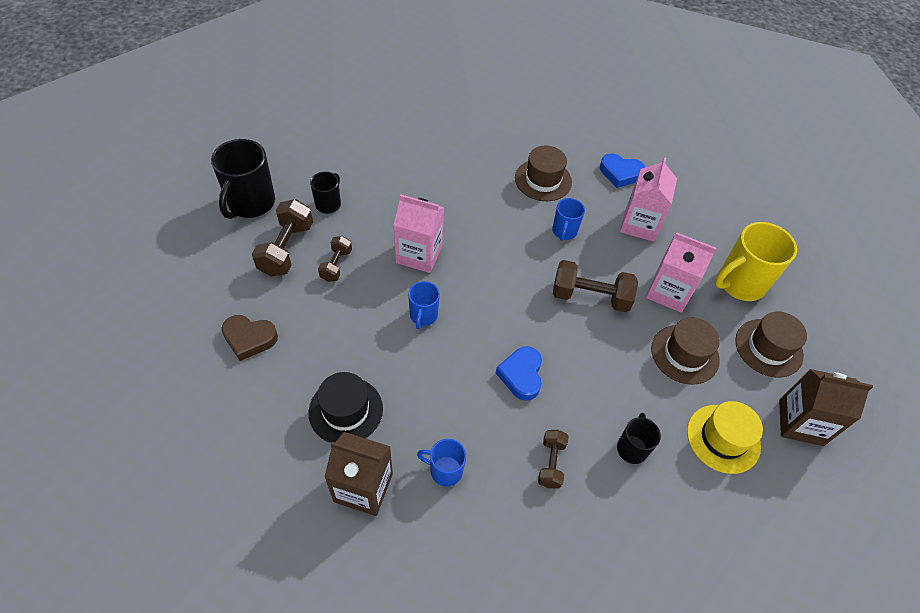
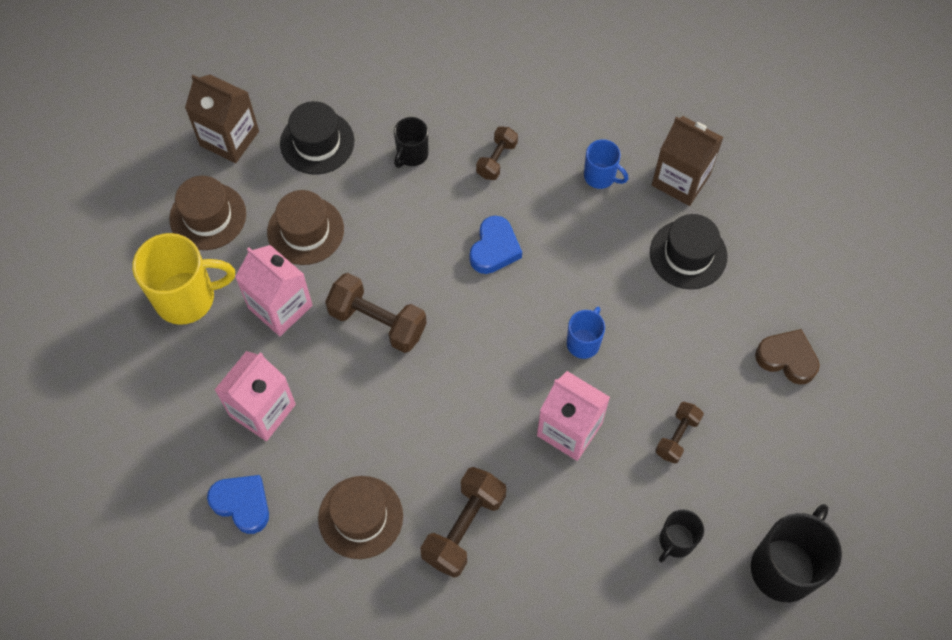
camera: 160 degrees left, 10 degrees up
brown dumbbell [252,199,313,277] -> brown dumbbell moved to [420,467,506,578]
blue mug [552,198,585,241] -> none
yellow hat [687,401,763,474] -> black hat [280,101,354,175]

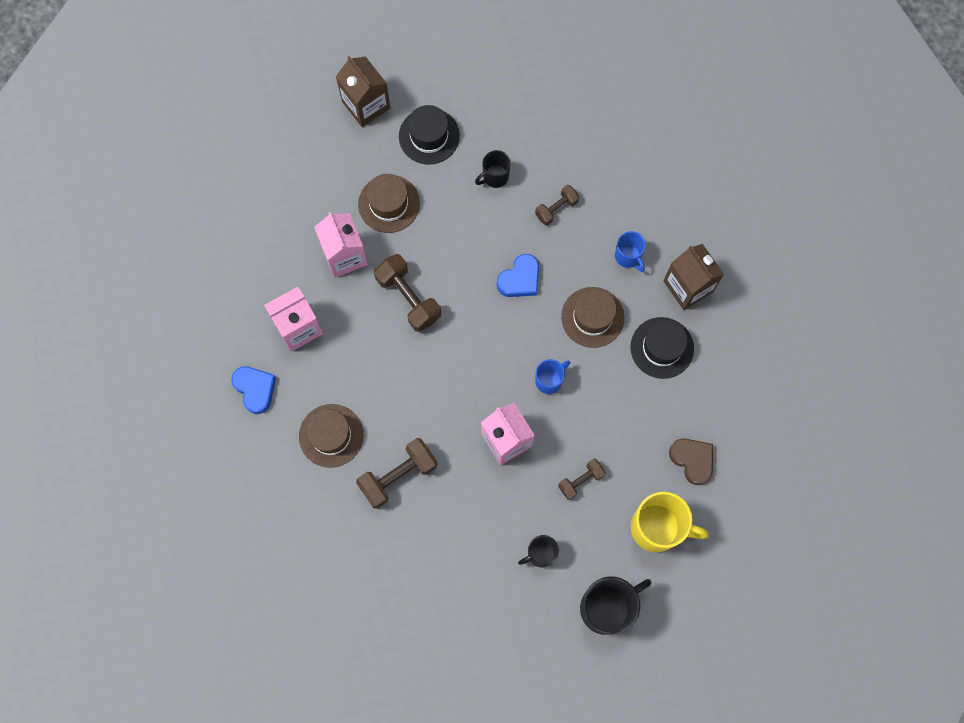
camera: 25 degrees right, 10 degrees up
yellow mug [132,233,235,325] -> yellow mug moved to [631,492,709,552]
brown hat [169,176,246,250] -> brown hat moved to [561,287,624,348]

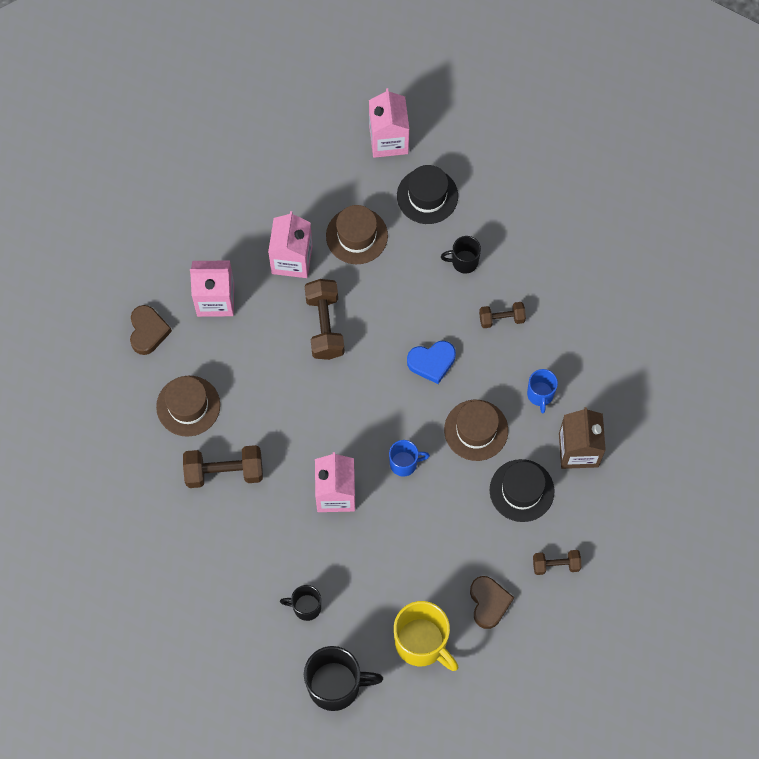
camera: 30 degrees right, 5 degrees down
blue heart [231,366,276,414] -> brown heart [130,305,172,355]
brown carton [336,56,391,127] -> pink carton [369,88,409,158]
brown dumbbell [558,459,606,500] -> brown dumbbell moved to [533,550,581,575]

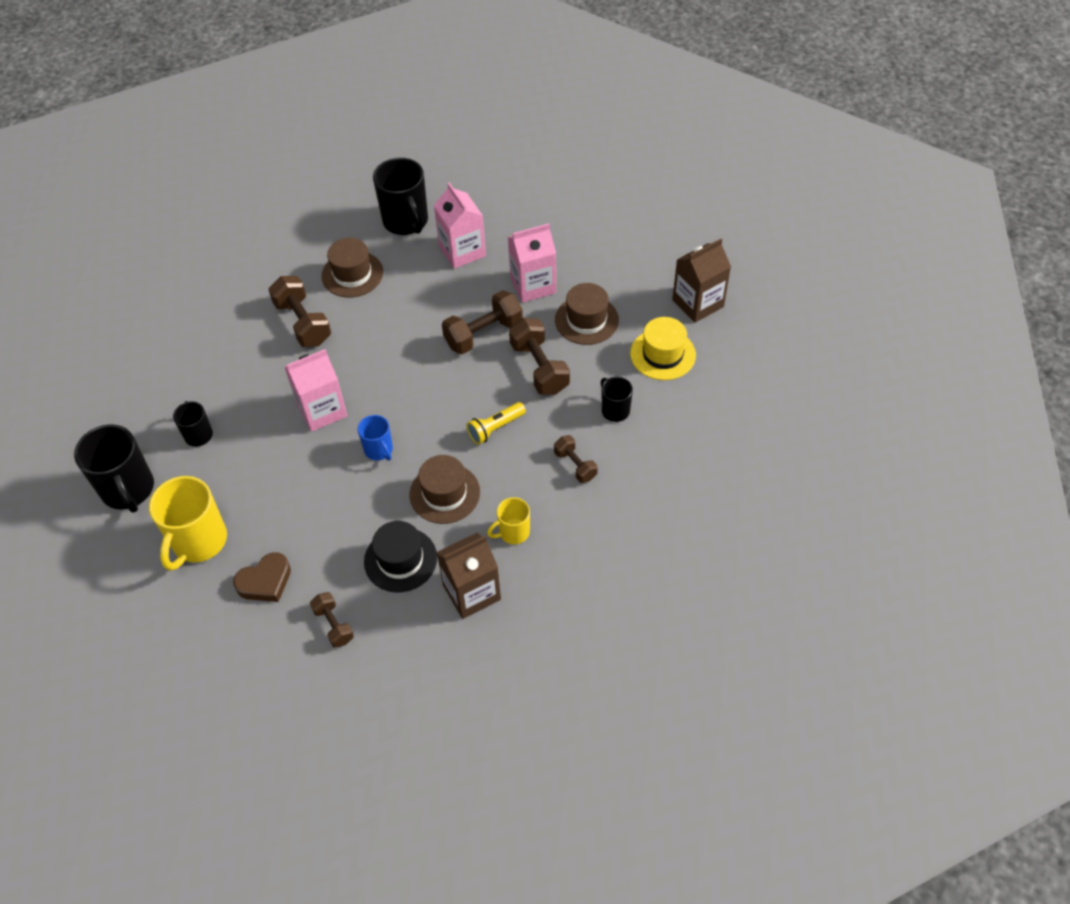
camera: 65 degrees right, 15 degrees down
brown heart [130,305,172,355] -> black mug [373,158,428,235]
pink carton [369,88,409,158] -> brown carton [672,239,731,323]
black hat [397,165,458,224] -> yellow hat [630,317,696,380]
blue heart [407,341,456,384] -> yellow flashlight [466,402,526,445]
blue mug [527,369,558,414] -> yellow mug [487,497,530,544]
none -> brown dumbbell [509,318,570,395]

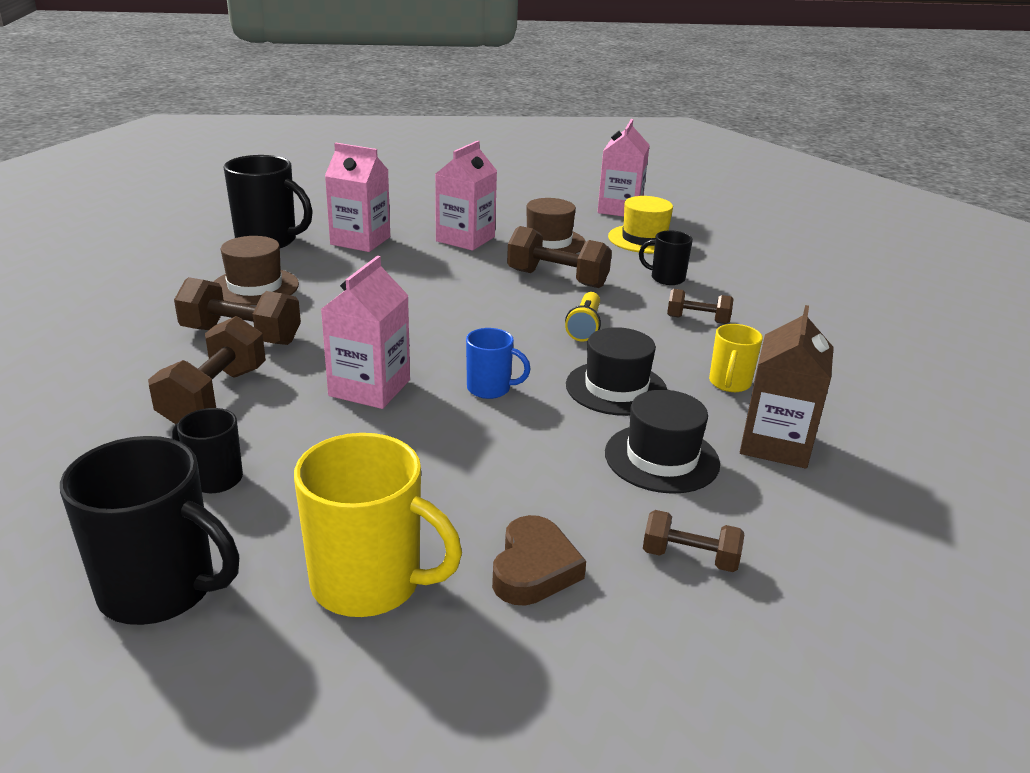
camera: 45 degrees left, 25 degrees down
yellow mug [149,476,227,571] -> yellow mug turned 45 degrees counterclockwise [294,433,462,617]
brown hat [410,455,480,524] -> black hat [566,327,667,416]
brown dumbbell [442,290,523,354] -> brown dumbbell moved to [148,316,266,424]
brown carton [672,239,731,323] -> pink carton [598,119,649,217]

